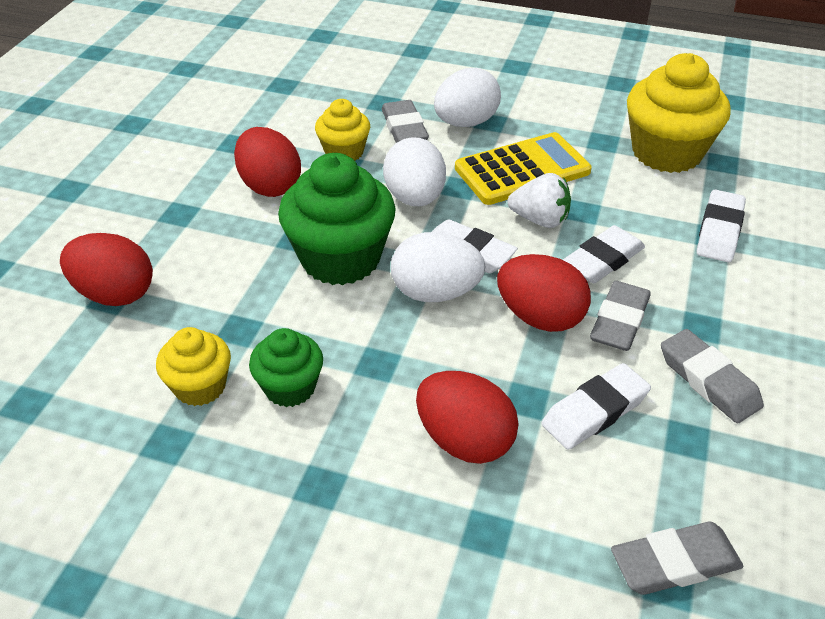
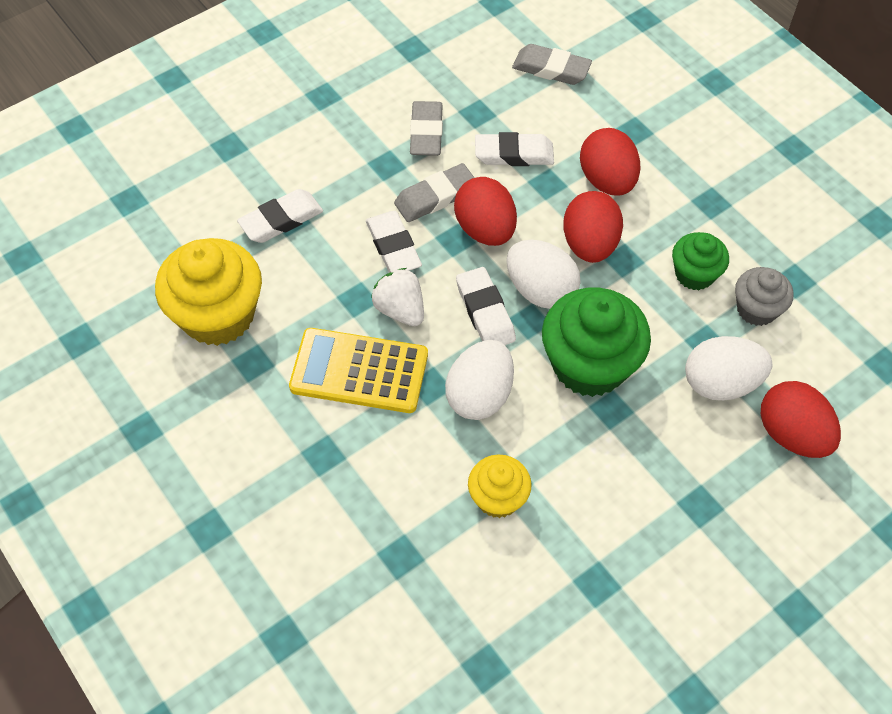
camera: 145 degrees left, 15 degrees up
yellow cupcake [156,327,231,406] -> grey cupcake [735,267,793,326]
red egg [234,127,301,197] -> red egg moved to [563,191,623,263]
grey eraser [382,100,429,143] -> none
white egg [434,68,501,127] -> white egg moved to [685,336,772,401]
white eraser [563,225,645,283] -> white eraser turned 75 degrees clockwise [366,211,422,273]

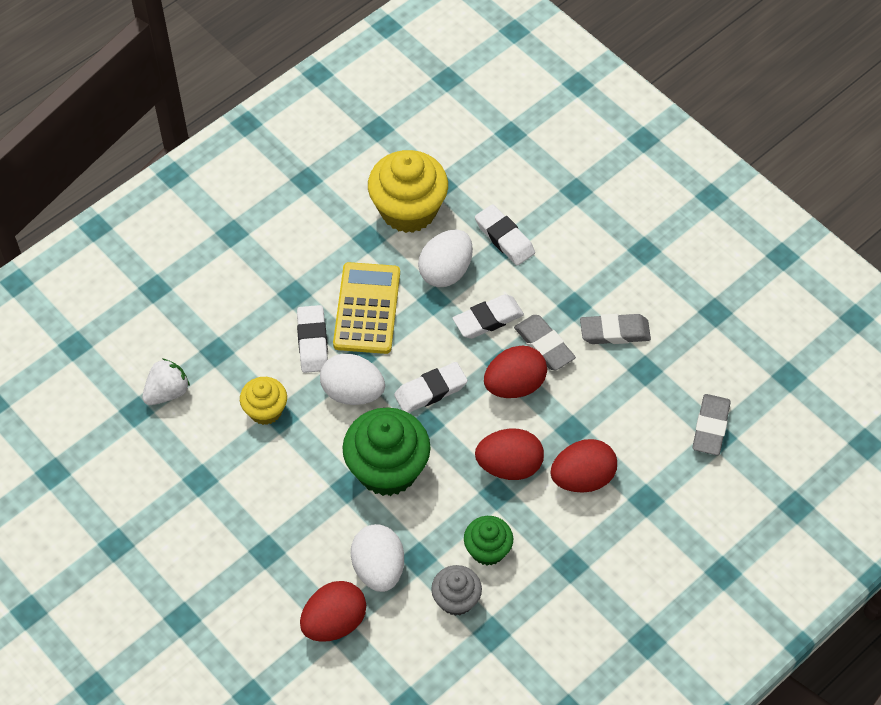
camera: 85 degrees right, 0 degrees up
white strawberry [371,268,424,326] -> white strawberry moved to [142,359,190,405]
white eraser [475,132,554,166] -> white eraser moved to [297,305,328,373]
white egg [506,240,581,309] -> white egg moved to [418,229,473,287]

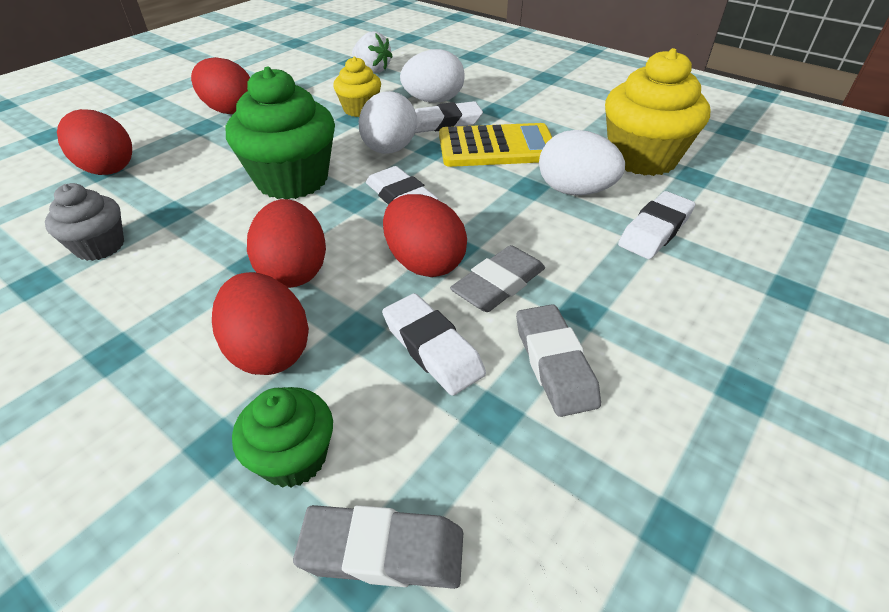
camera: 80 degrees right, 15 degrees down
white egg [351,524,404,592] -> white egg moved to [400,49,465,103]
white eraser [453,294,524,339] -> white eraser moved to [382,293,486,396]
green cupcake [464,516,513,566] -> green cupcake moved to [232,387,333,488]
none -> red egg [191,57,250,114]

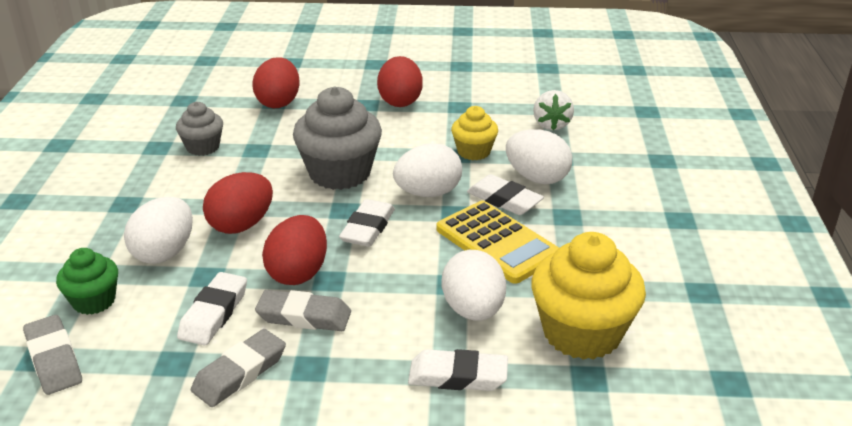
camera: 55 degrees right, 10 degrees down
red egg [212,272,309,375] -> white egg [124,196,193,264]
green cupcake [226,67,335,199] -> grey cupcake [293,86,382,190]

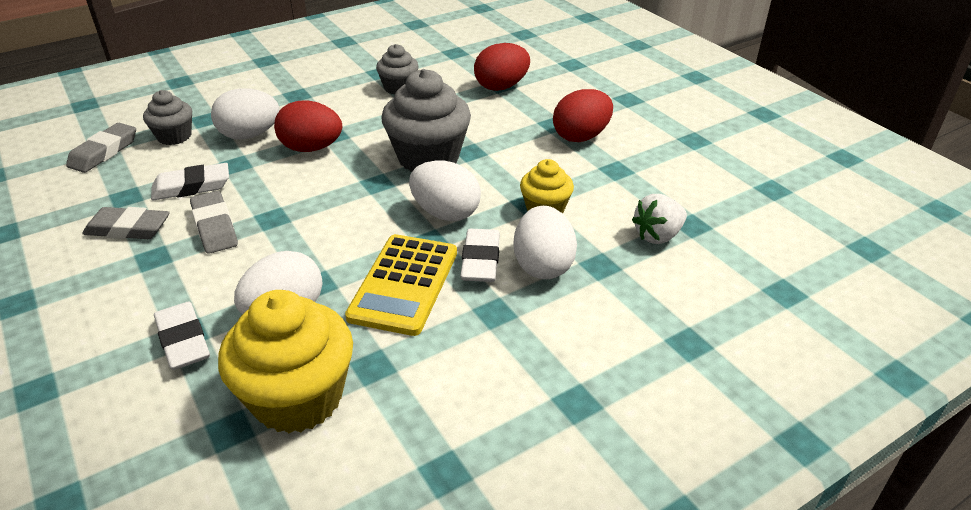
camera: 55 degrees right, 5 degrees up
green cupcake [56,248,118,315] -> grey cupcake [143,90,192,145]
red egg [262,215,327,285] -> none
white eraser [339,199,395,247] -> none

